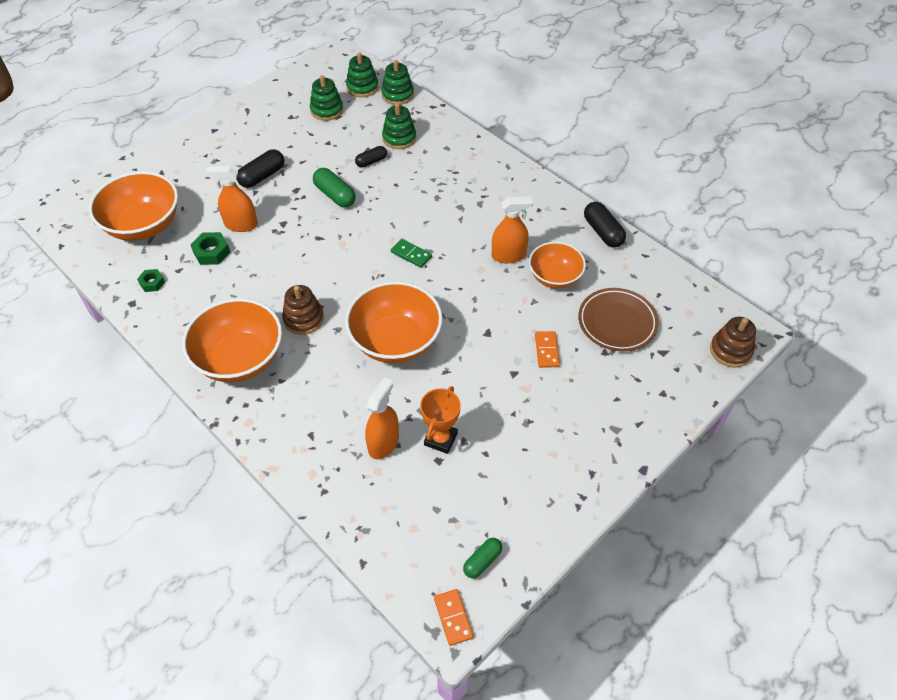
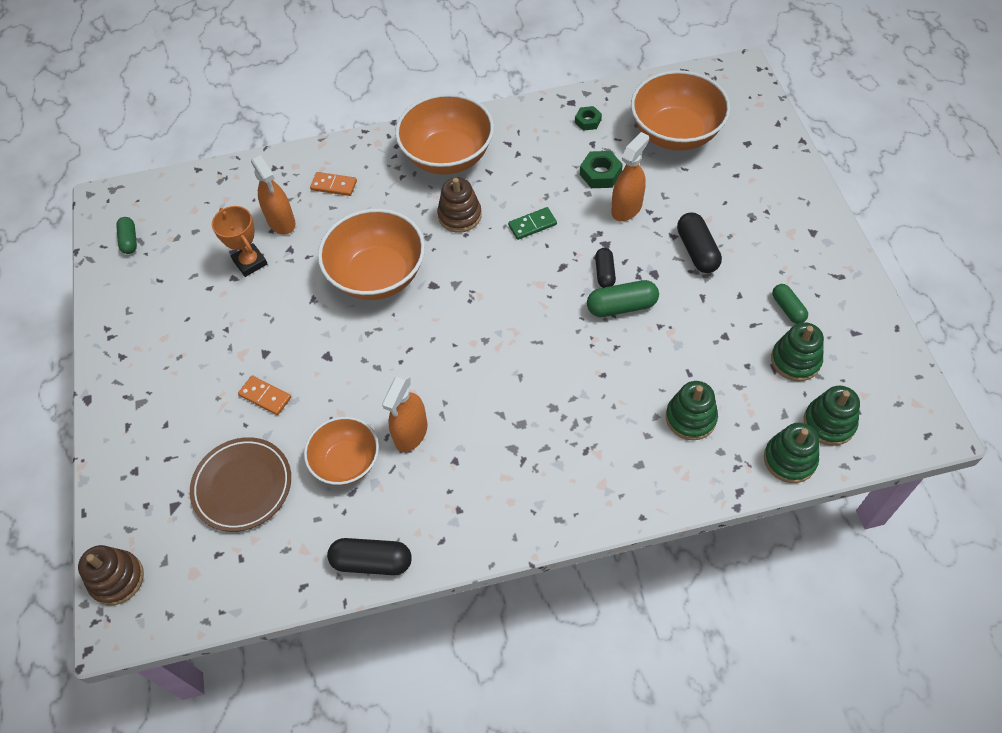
camera: 125 degrees right, 5 degrees up
black capsule [355,146,387,168] -> black capsule moved to [595,248,616,288]
green domino [391,239,432,268] -> green domino moved to [508,207,557,240]
orange domino [434,589,473,646] -> orange domino moved to [310,172,357,196]
none -> green capsule [772,284,808,324]

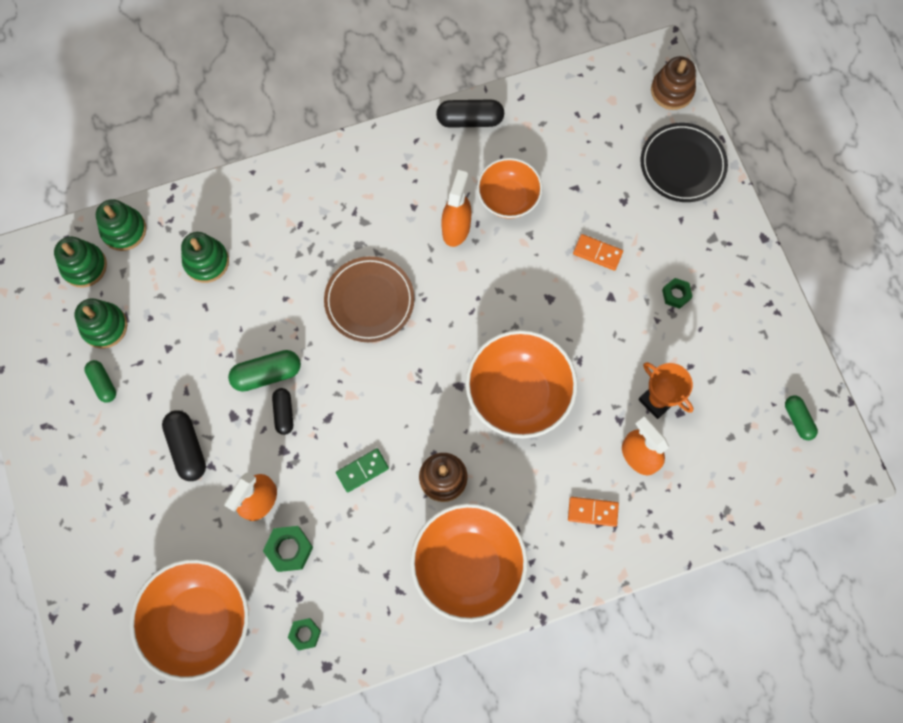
camera: 170 degrees right, 15 degrees up
brown plate [190,437,291,532] -> brown plate moved to [324,256,414,342]
none -> black plate [640,123,728,202]
none -> green nut [662,278,693,309]

